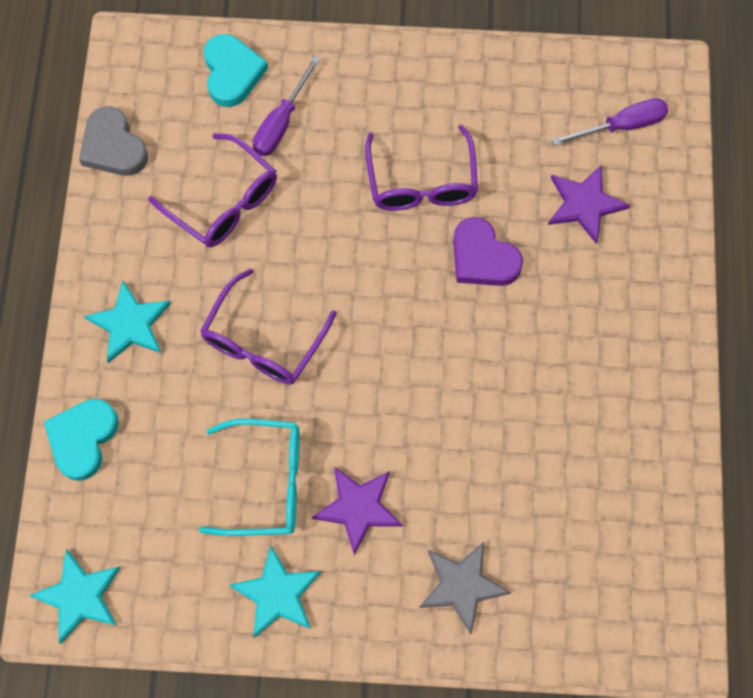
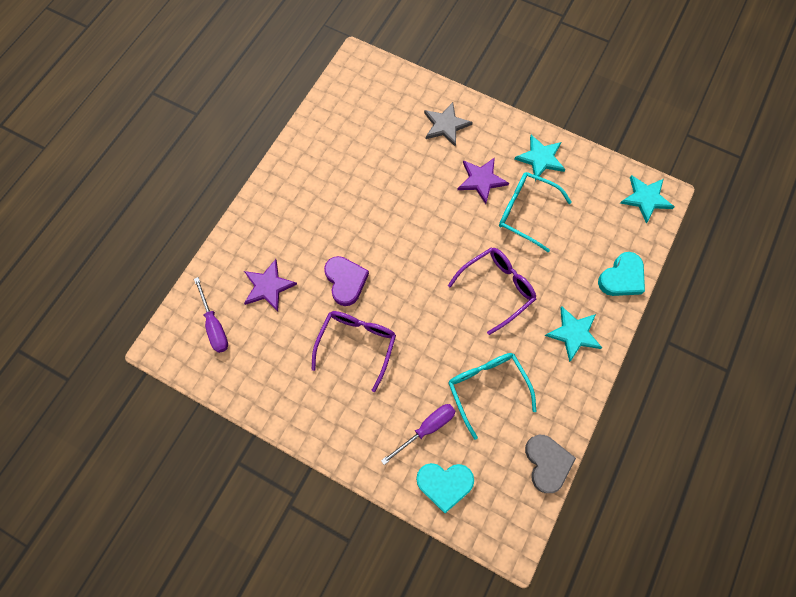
camera: 155 degrees left, 0 degrees up
purple glasses [148,133,277,247] -> turquoise glasses [449,353,536,440]
turquoise heart [204,34,268,107] -> turquoise heart turned 105 degrees counterclockwise [416,463,474,513]
purple screwdriver [552,98,668,146] -> purple screwdriver turned 120 degrees counterclockwise [194,277,228,353]

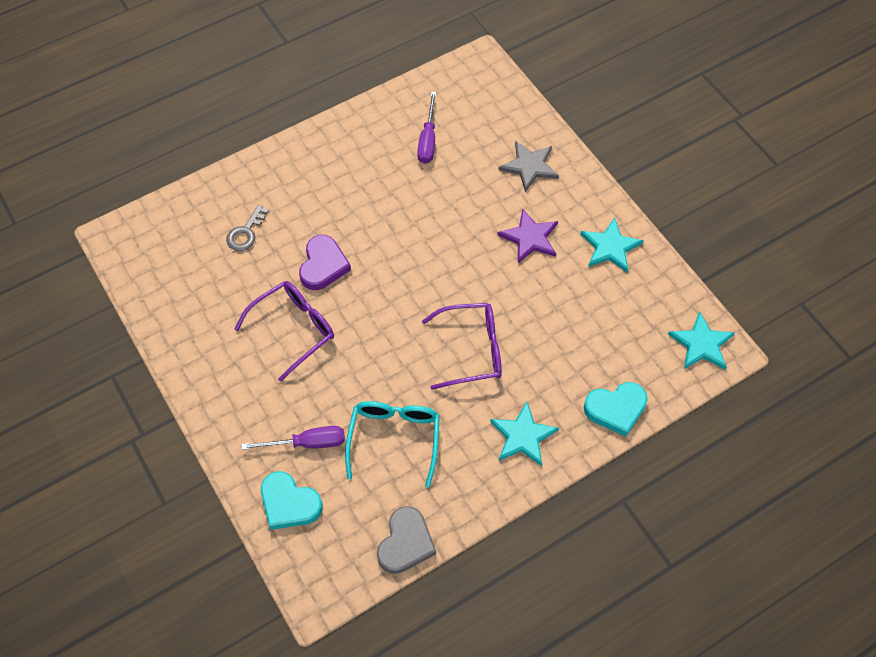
camera: 30 degrees right, 10 degrees down
purple screwdriver [194,277,228,353] -> purple screwdriver moved to [417,92,436,164]
purple star [244,259,297,311] -> grey key [226,205,269,251]
turquoise glasses [499,172,572,252] -> none

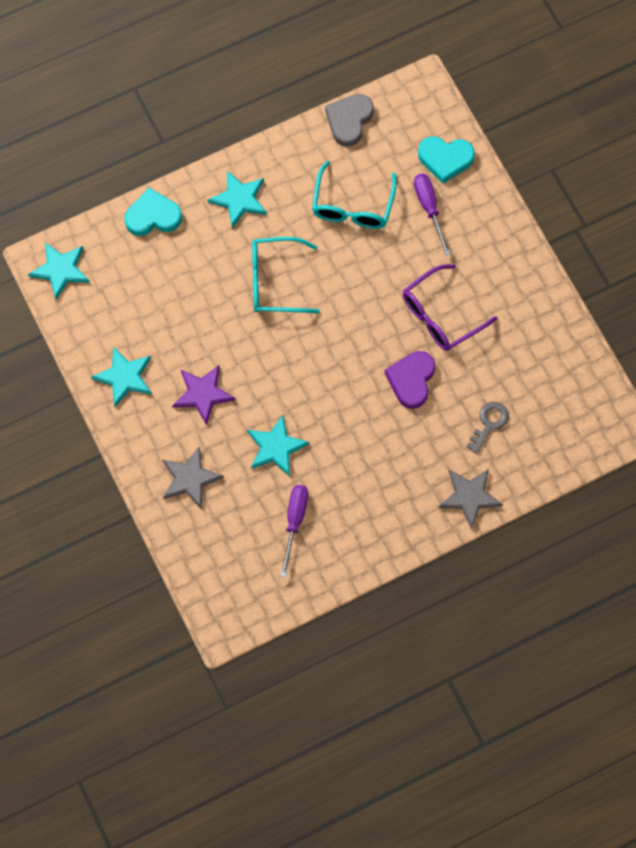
camera: 175 degrees left, 10 degrees up
purple screwdriver [241,426,345,450] -> purple screwdriver turned 75 degrees clockwise [414,174,450,256]
turquoise heart [261,471,323,530] -> turquoise heart turned 150 degrees clockwise [418,136,475,184]
purple glasses [422,303,502,390] -> turquoise glasses [252,237,320,313]
none -> turquoise star [247,415,309,476]
none -> grey star [438,469,503,529]

